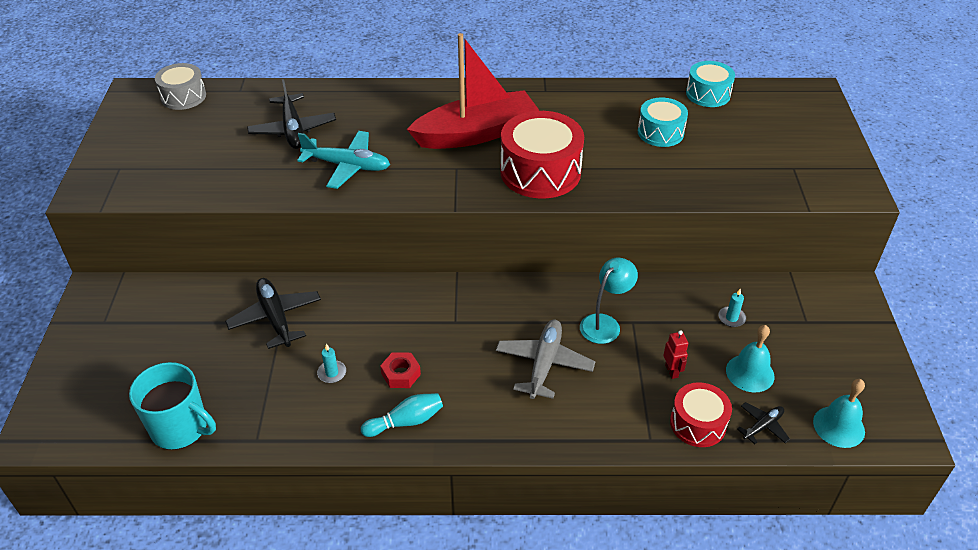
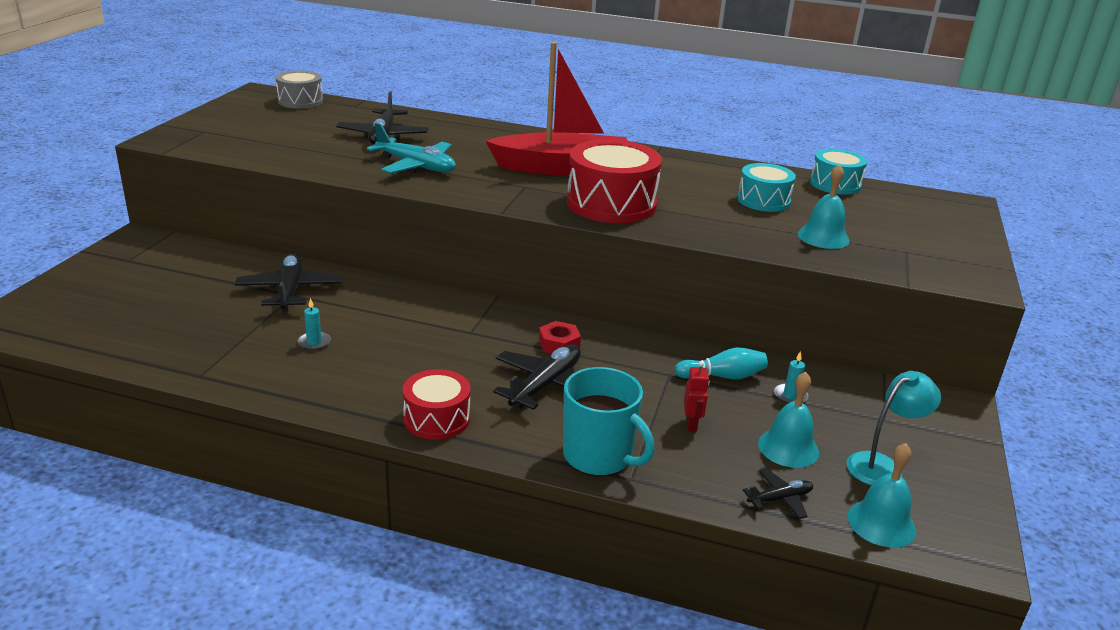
camera: 15 degrees right, 15 degrees down
turquoise mug [129,362,216,450] -> turquoise mug moved to [563,367,654,477]
turquoise bowling pin [361,393,443,437] -> turquoise bowling pin moved to [675,347,768,379]
red nut [380,352,421,388] -> red nut moved to [539,321,581,354]
grey plane [496,319,595,399] -> black plane [493,344,581,410]
turquoise lamp [580,258,638,344] -> turquoise lamp moved to [846,371,941,485]
red drum [670,382,732,447] -> red drum moved to [402,369,471,440]
none -> turquoise bell [798,164,850,249]

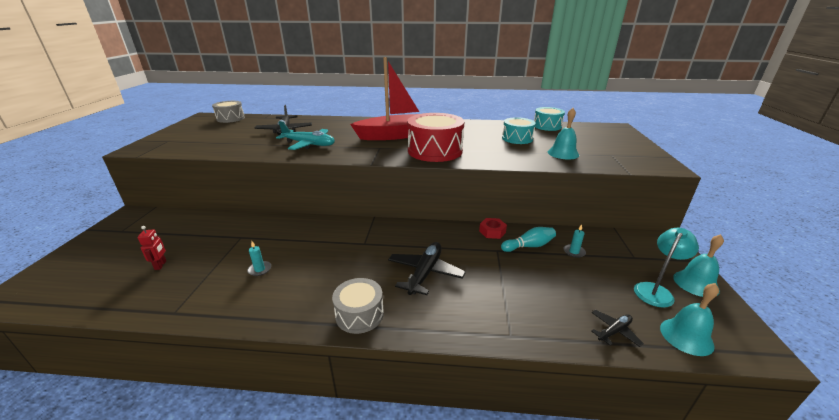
camera: 10 degrees left, 0 degrees up
black plane [235,253,342,312] -> none
red drum [402,369,471,440] -> grey drum [332,278,384,334]
red nut [539,321,581,354] -> red nut moved to [479,218,507,239]
turquoise mug [563,367,654,477] -> none
red robot [684,361,710,432] -> red robot moved to [138,226,166,270]
turquoise bell [758,372,819,468] -> turquoise bell moved to [673,234,724,297]

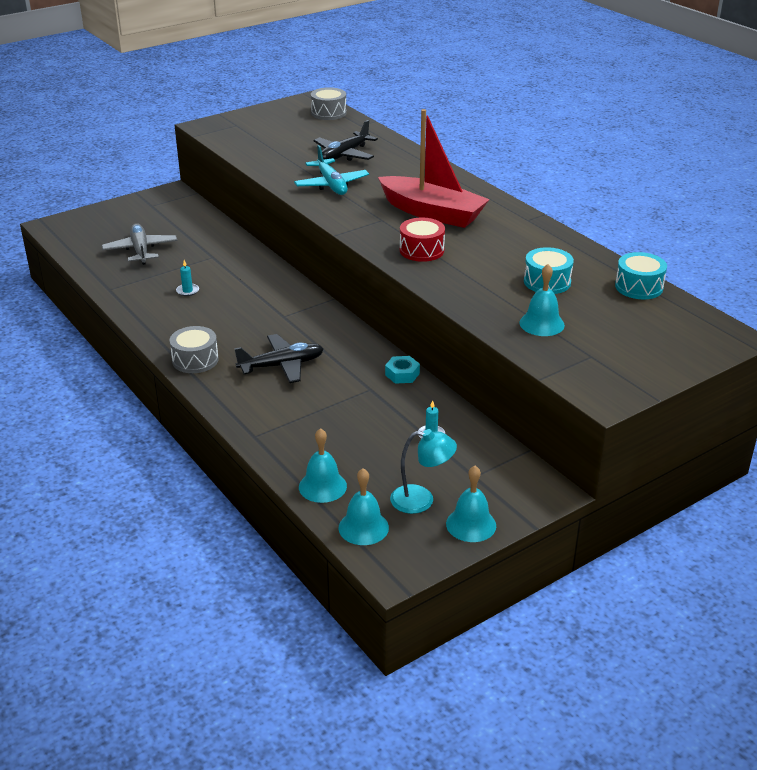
camera: 50 degrees right, 5 degrees up
red robot [138,226,166,270] -> grey plane [102,223,177,265]
red drum [407,113,464,162] -> red drum [400,217,445,262], size x0.60
red nut [479,218,507,239] -> turquoise nut [385,356,420,384]
turquoise bowling pin [501,227,556,252] -> none
black plane [591,310,644,347] -> turquoise bell [299,428,347,503]

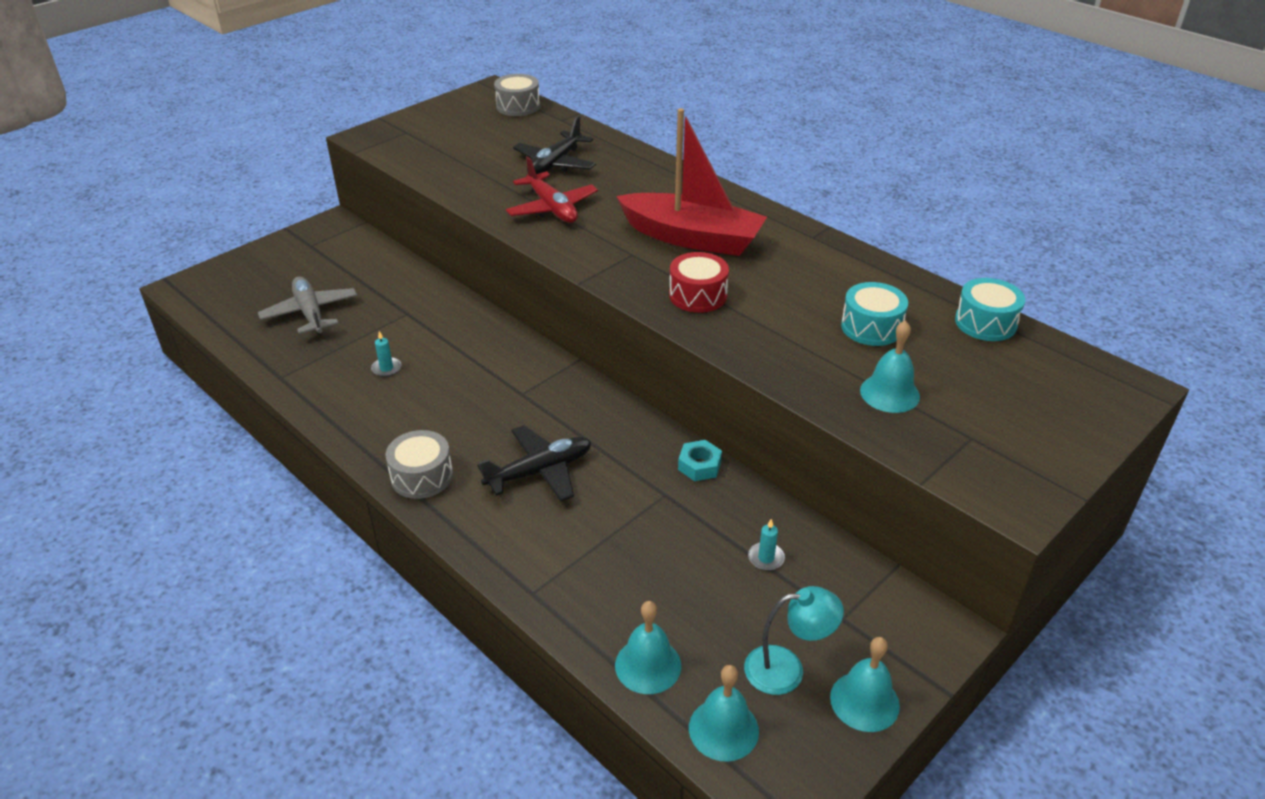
camera: 10 degrees left, 5 degrees up
turquoise plane [294,145,369,195] -> red plane [506,157,598,223]

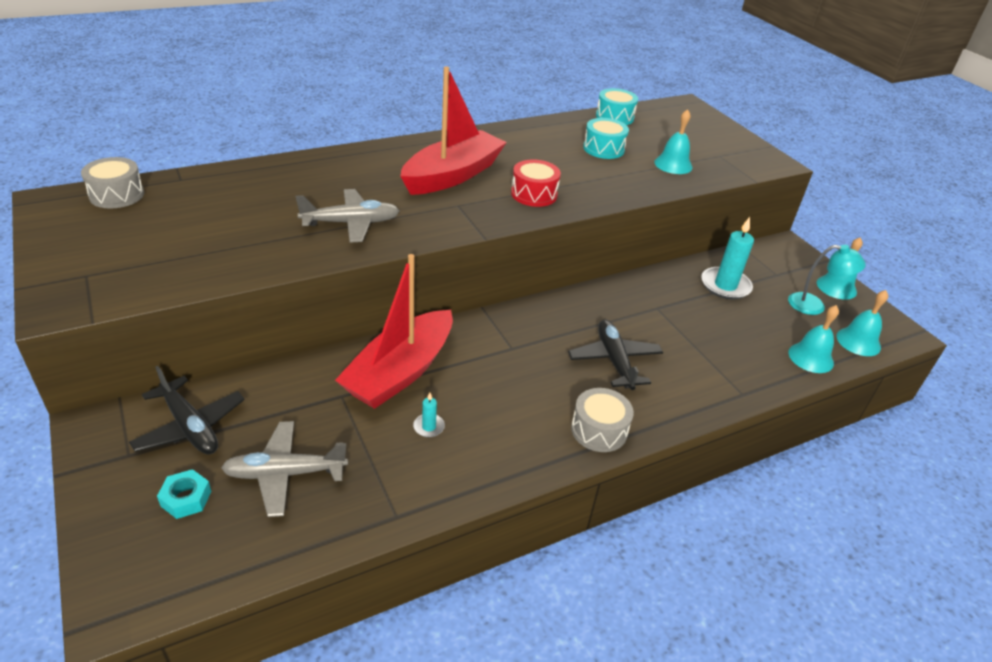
camera: 75 degrees left, 0 degrees up
red plane [506,157,598,223] -> grey plane [296,189,399,243]
black plane [513,116,596,174] -> black plane moved to [129,366,245,454]
turquoise nut [678,440,722,481] -> turquoise nut moved to [157,469,211,519]
turquoise lamp [744,586,844,695] -> turquoise lamp turned 90 degrees clockwise [788,245,866,315]
turquoise candle [748,519,785,571] -> turquoise candle [701,217,754,299], size x2.11
none -> red boat [335,254,453,409]

